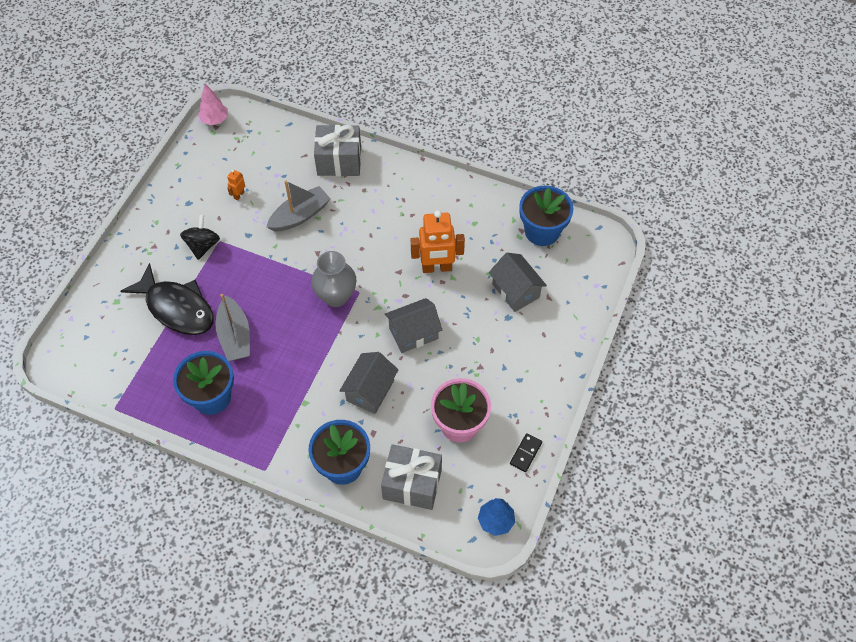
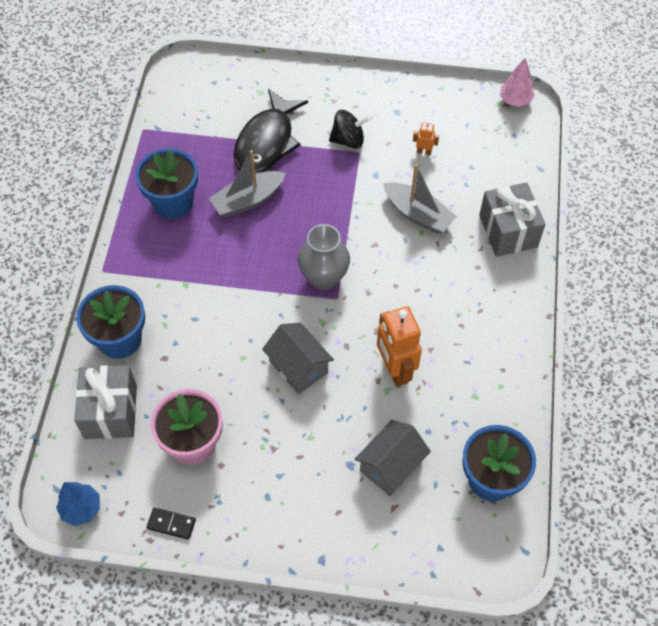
camera: 75 degrees right, 0 degrees up
grey house [340,352,399,414] -> none

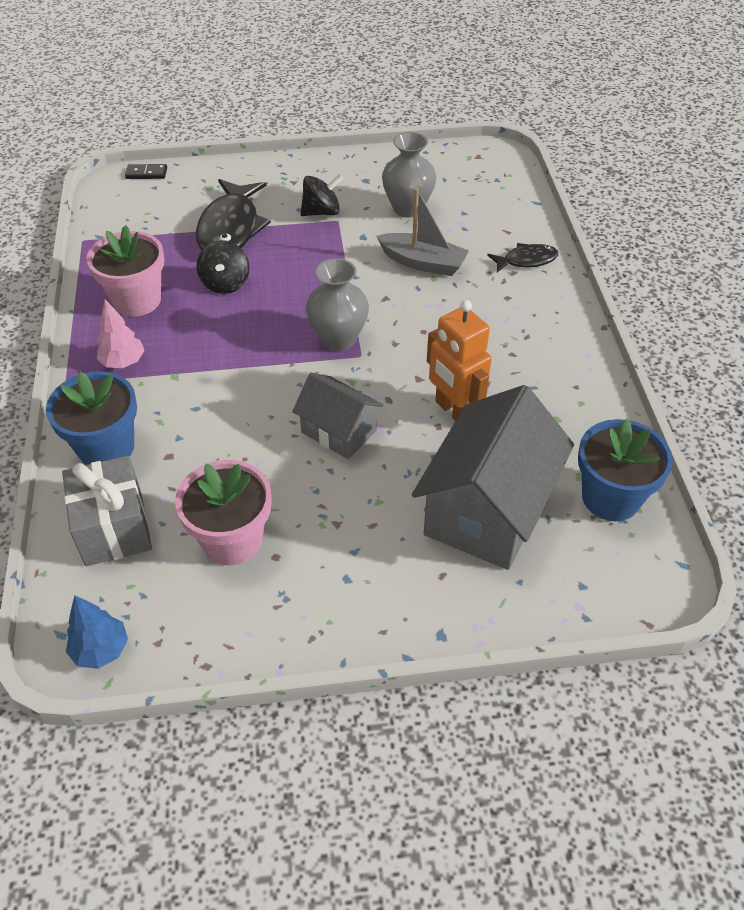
camera: 15 degrees left, 10 degrees down
blue flower pot [135,148,198,219] -> pink flower pot [86,225,164,317]
black domino [146,507,196,540] -> black domino moved to [125,164,167,179]
grey boat [209,150,286,217] -> black spinning top [197,240,249,294]
grey house [355,420,431,496] -> grey house [412,385,574,570], size x1.79
orange robot [413,121,439,155] -> grey vase [382,132,437,218]
grey gift [479,182,546,257] -> black fish [487,243,559,272]
pink tree [500,57,535,107] -> pink tree moved to [97,299,145,368]

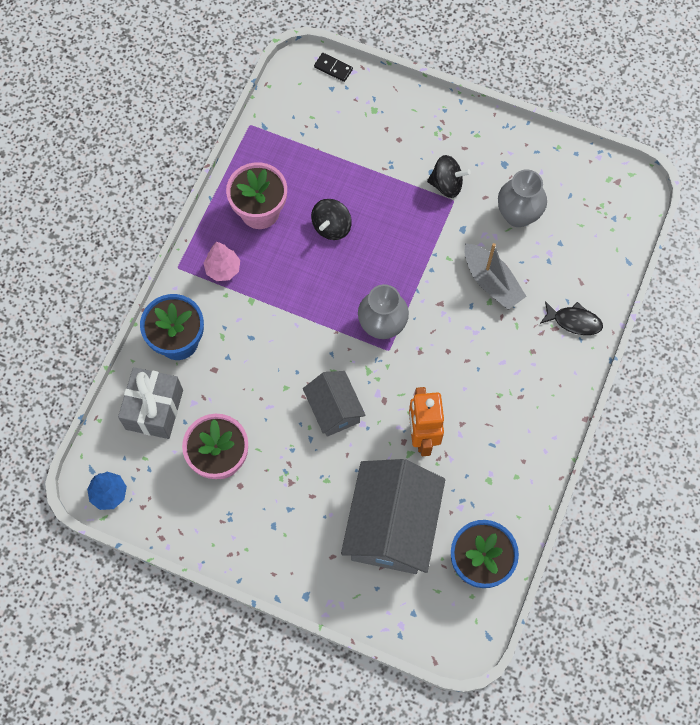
camera: 30 degrees right, 20 degrees up
black fish [196,179,271,250] -> none
grey house [412,385,574,570] -> grey house turned 45 degrees counterclockwise [341,459,445,574]

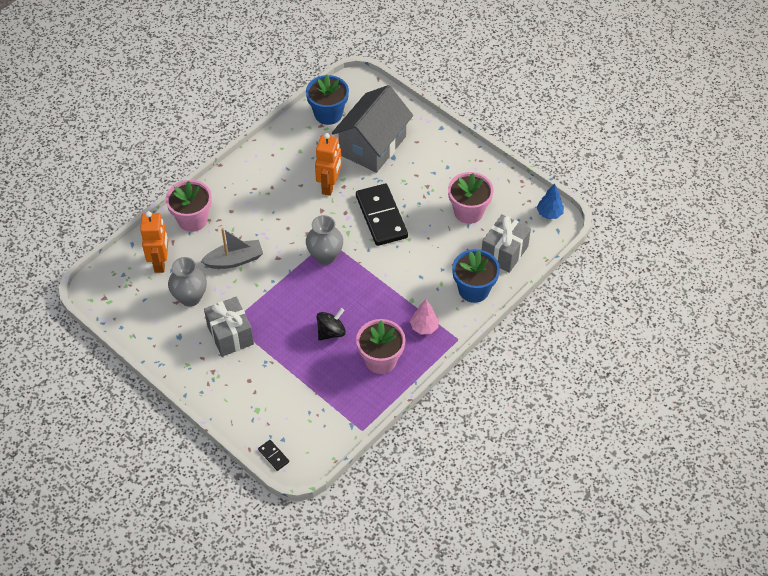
camera: 160 degrees left, 15 degrees down
grey house [303,371,366,437] -> black domino [356,184,408,246]
black spinning top [427,155,471,198] -> grey gift [204,297,254,357]
grey boat [465,243,527,310] -> grey boat turned 90 degrees clockwise [200,228,263,269]
black fish [540,301,603,335] -> pink flower pot [166,180,212,232]
none -> orange robot [140,211,168,273]

